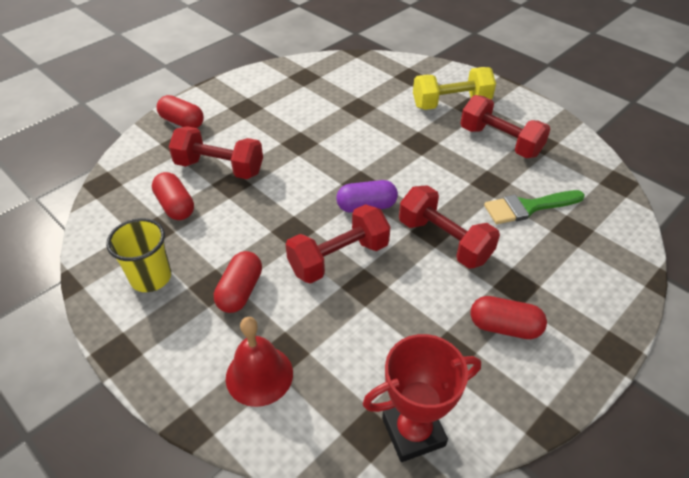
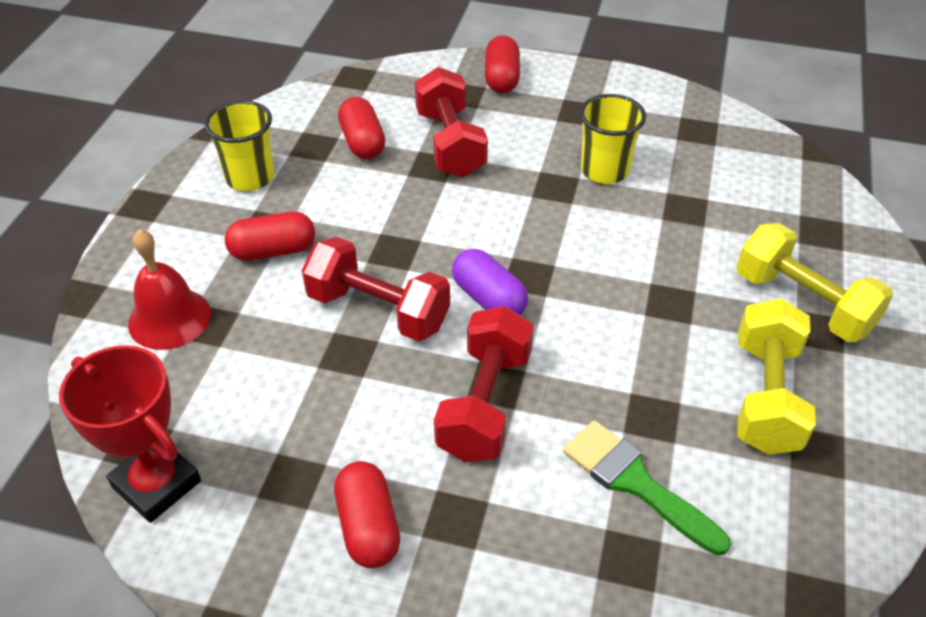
camera: 60 degrees right, 0 degrees up
red capsule [152,172,194,220] -> red capsule turned 45 degrees counterclockwise [338,97,385,159]
red dumbbell [460,95,550,158] -> yellow dumbbell [737,298,816,455]
none -> yellow cup [580,94,646,184]

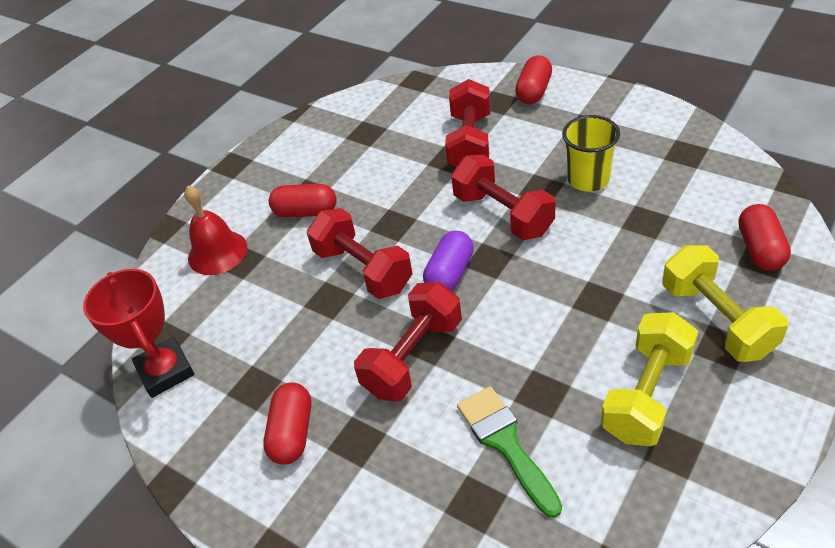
camera: 25 degrees right, 0 degrees up
yellow cup [204,100,275,191] -> none
red capsule [338,97,385,159] -> red capsule moved to [739,204,791,271]
purple capsule [452,249,528,315] -> purple capsule turned 45 degrees clockwise [423,231,474,291]
none -> red dumbbell [451,155,555,240]

